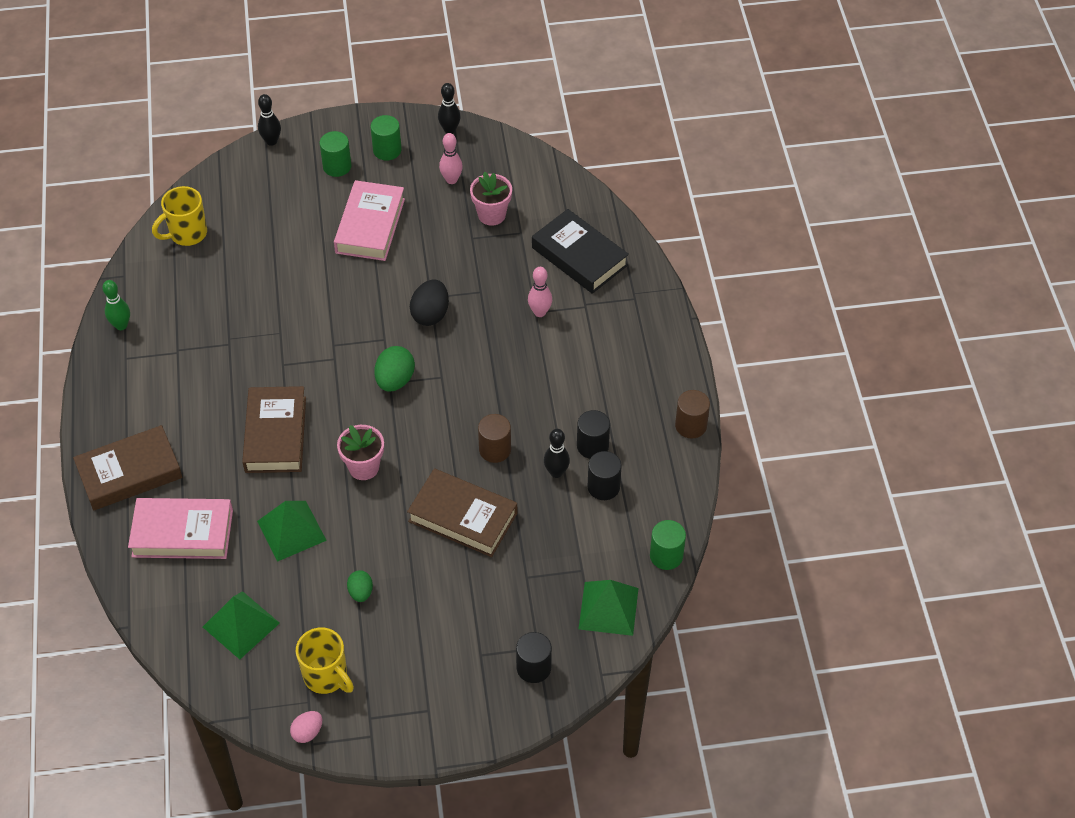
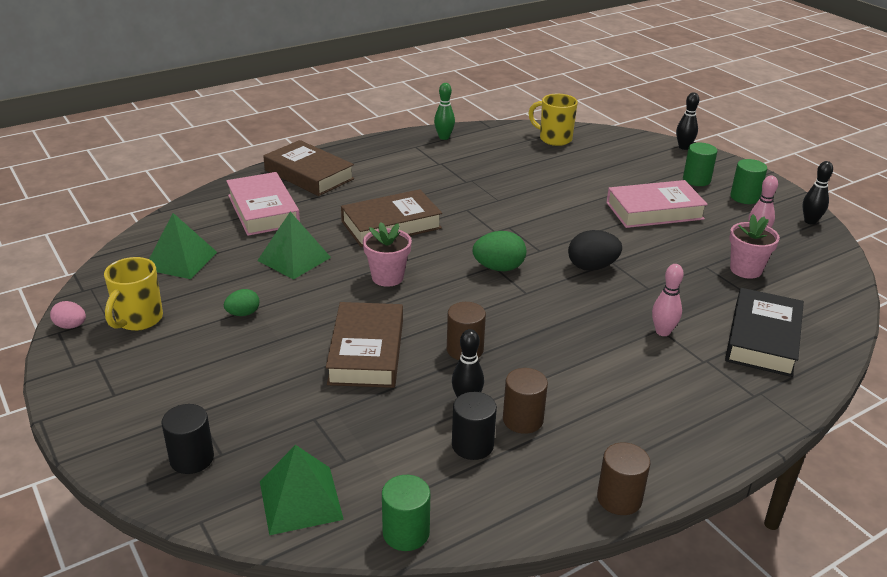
camera: 65 degrees right, 20 degrees down
black cylinder [577,410,610,459] -> brown cylinder [503,368,548,434]

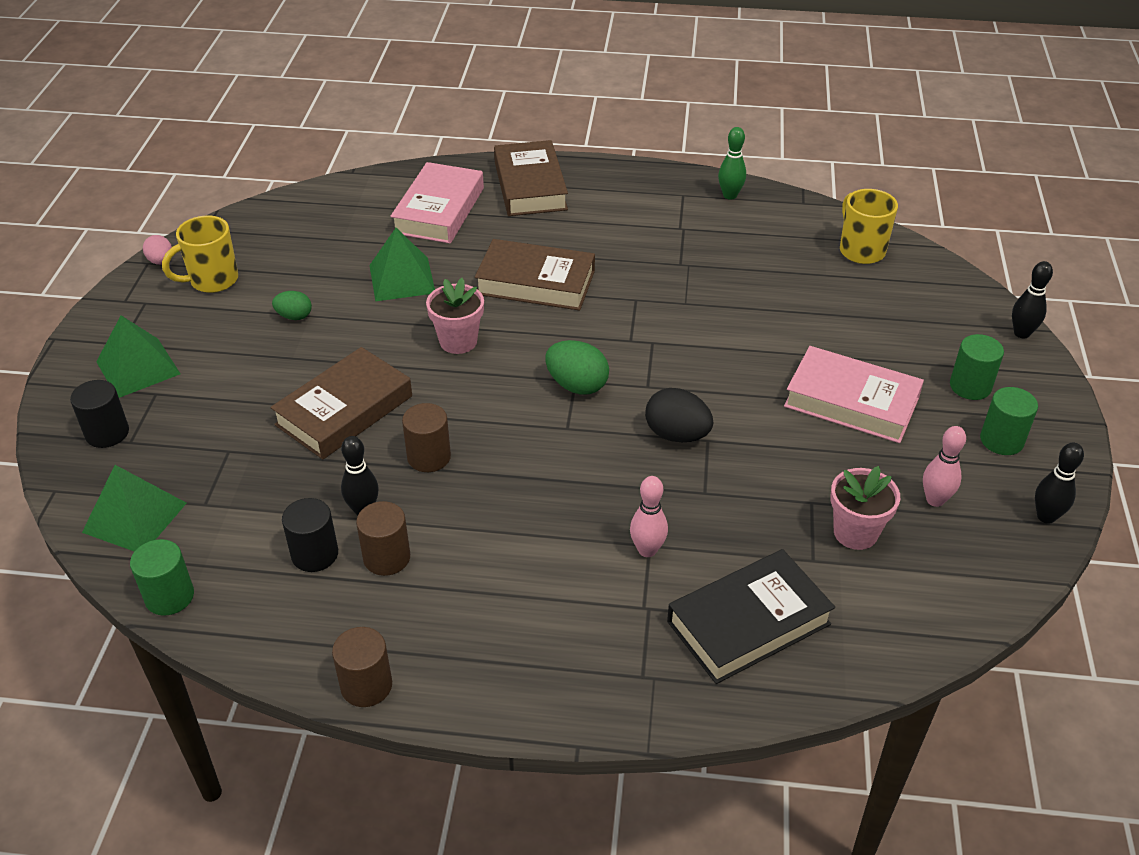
camera: 40 degrees right, 10 degrees up
green pyramid [149,213,217,279] -> green pyramid moved to [96,315,181,398]

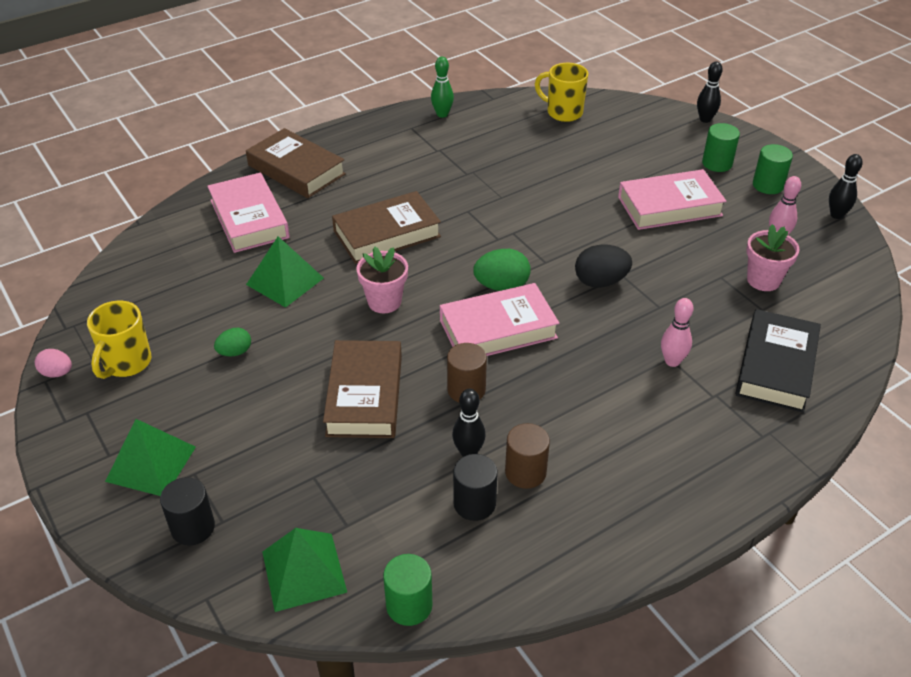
camera: 40 degrees left, 0 degrees up
brown cylinder [332,627,392,707] -> none
none -> pink book [440,283,559,356]

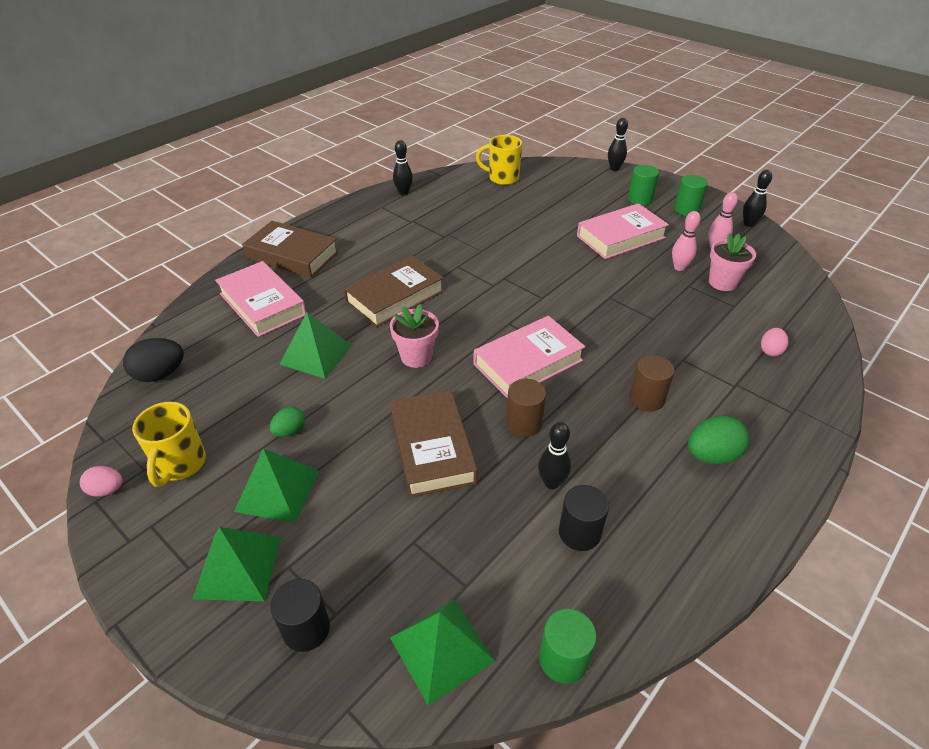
camera: 15 degrees left, 0 degrees up
green bowling pin [431,57,454,118] -> black bowling pin [393,140,413,195]
green egg [473,249,531,291] -> green egg moved to [688,416,749,464]
brown cylinder [505,423,550,489] -> brown cylinder moved to [629,355,674,411]
black egg [575,245,632,288] -> black egg moved to [123,338,184,382]
pink bowling pin [661,298,694,367] -> pink bowling pin moved to [672,211,701,271]
black book [735,309,821,413] -> pink egg [761,328,788,356]
none -> green pyramid [234,448,319,523]

